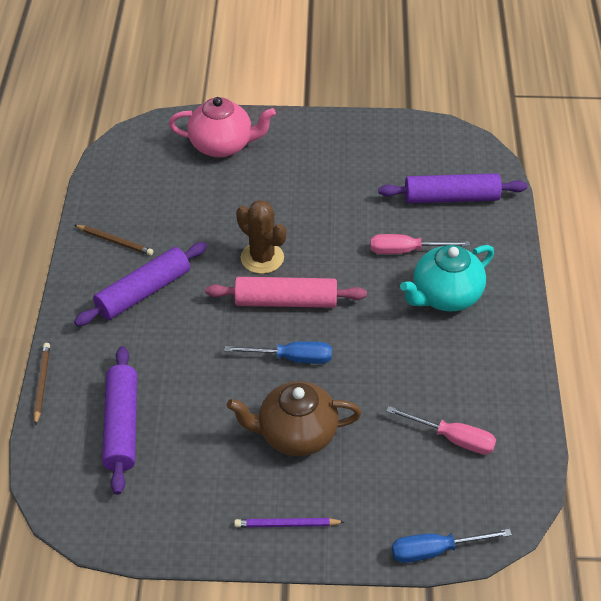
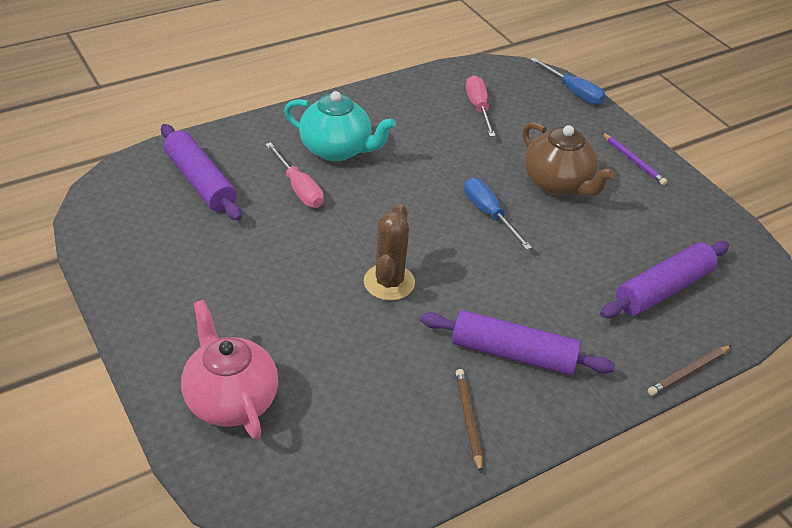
camera: 125 degrees left, 5 degrees down
pink rolling pin [205,277,367,308] -> none

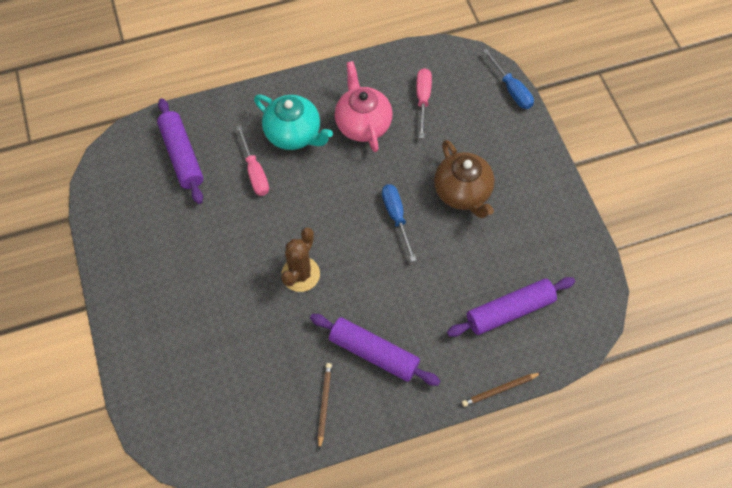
camera: 15 degrees right, 20 degrees up
pink teapot [181,300,278,439] -> pink teapot moved to [335,61,392,152]
purple pencil [602,133,667,185] -> none

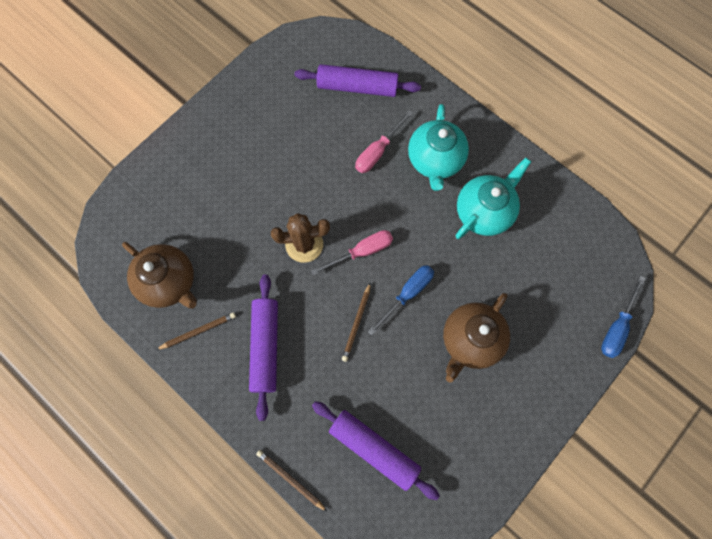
camera: 60 degrees right, 10 degrees up
purple rolling pin [157,98,203,204] -> purple rolling pin turned 60 degrees clockwise [294,64,421,97]
pink teapot [335,61,392,152] -> turquoise teapot [456,158,531,239]
pink screwdriver [416,68,432,139] -> pink screwdriver moved to [311,230,393,276]
none -> brown teapot [122,242,197,309]
none -> brown pencil [342,282,371,362]

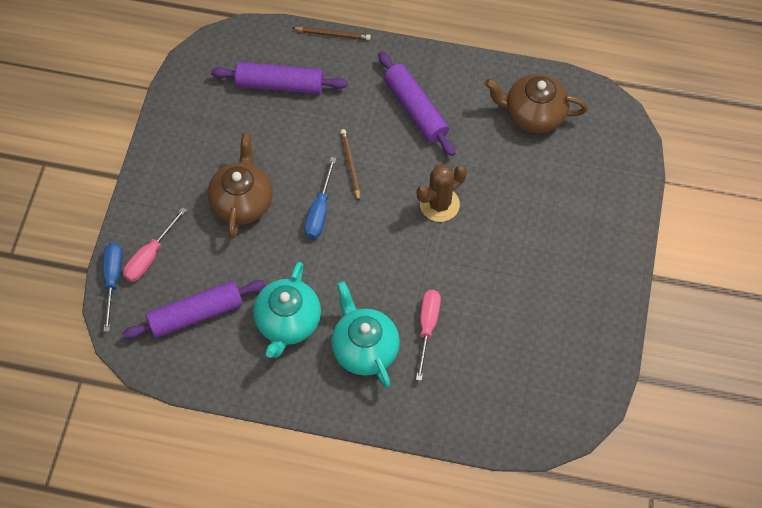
camera: 150 degrees right, 10 degrees down
brown pencil [156,312,236,350] -> none
purple rolling pin [294,64,421,97] -> purple rolling pin moved to [122,280,266,339]
pink screwdriver [311,230,393,276] -> pink screwdriver moved to [123,207,187,282]

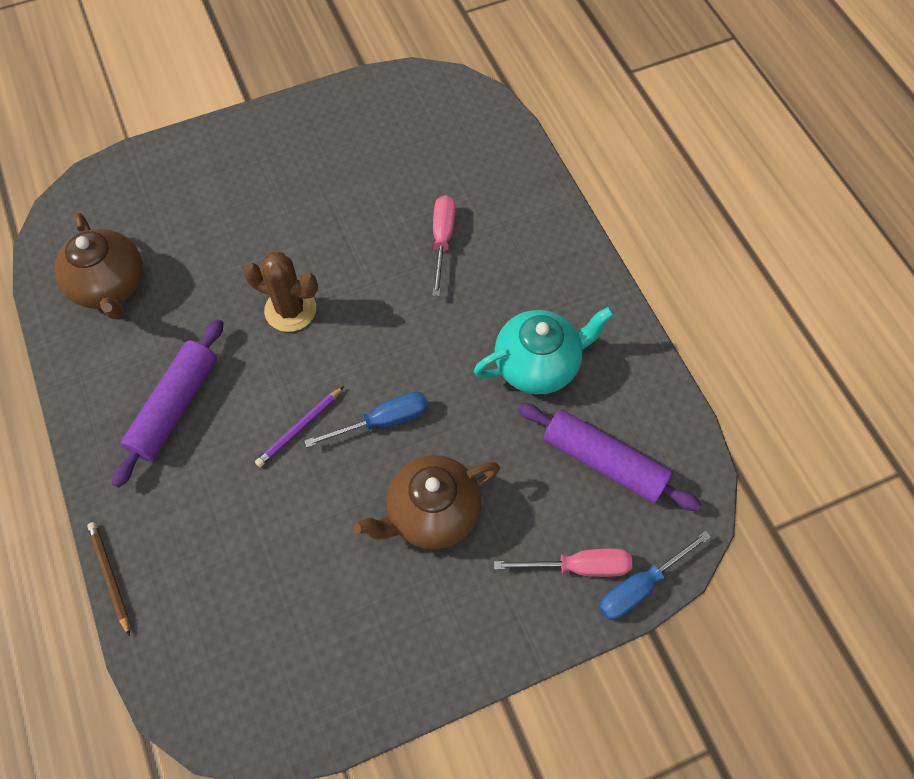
camera: 125 degrees left, 0 degrees up
purple rolling pin [211,62,348,94] -> none
turquoise teapot [331,281,400,388] -> none
brown pencil [340,129,360,201] -> purple pencil [255,386,344,467]
pink screwdriver [416,290,441,381] -> pink screwdriver turned 120 degrees clockwise [433,195,456,296]

